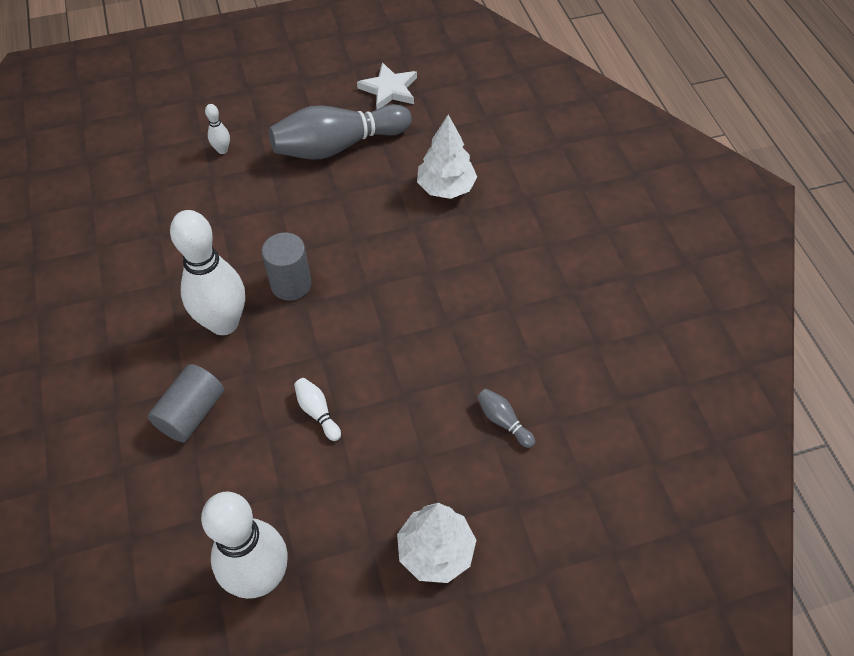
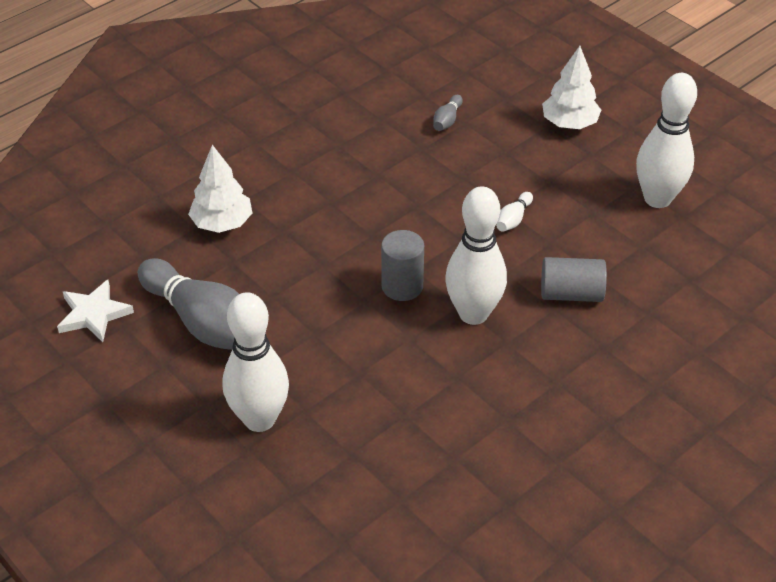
camera: 115 degrees left, 10 degrees down
white bowling pin [205,104,230,154] -> white bowling pin [223,292,289,432], size x2.42

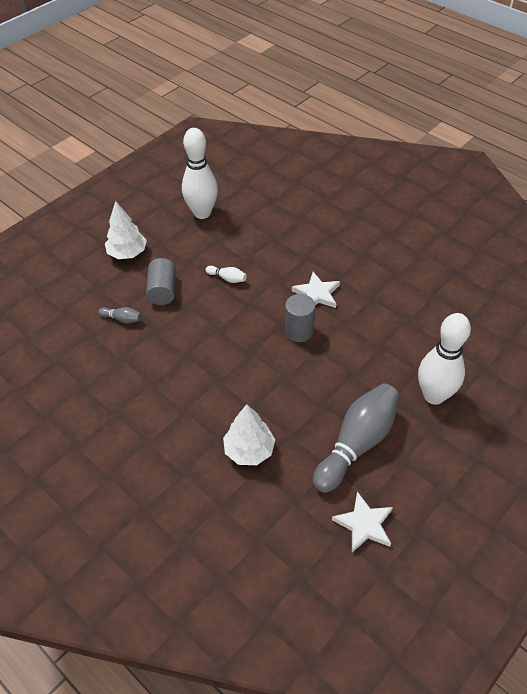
camera: 95 degrees left, 5 degrees up
white bowling pin [445,187,507,325] -> white star [292,272,340,308]
grey cylinder [541,257,607,302] -> grey cylinder moved to [146,258,176,305]

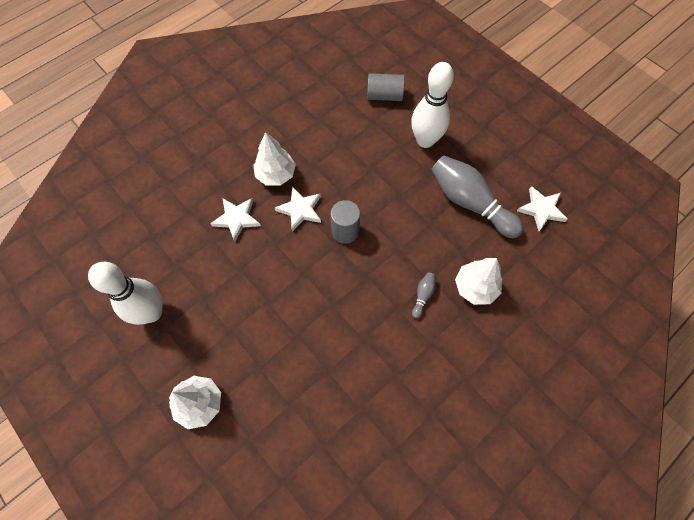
camera: 85 degrees left, 15 degrees up
grey bowling pin [98,307,142,324] -> grey bowling pin moved to [412,272,436,318]
grey cylinder [146,258,176,305] -> grey cylinder moved to [367,73,405,101]
white bowling pin [206,266,247,283] -> none
none -> white star [210,198,261,242]
none -> white tree [253,132,296,185]

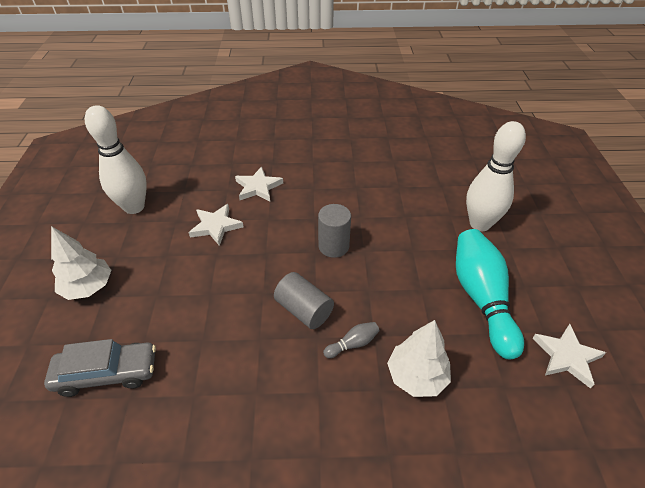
camera: 40 degrees right, 20 degrees down
white tree [253,132,296,185] -> none
white star [275,186,321,232] -> white star moved to [188,204,243,246]
grey cylinder [367,73,405,101] -> grey cylinder moved to [274,272,334,329]
grey bowling pin [431,155,524,238] -> turquoise bowling pin [456,229,524,359]
none -> grey car [44,339,156,397]

